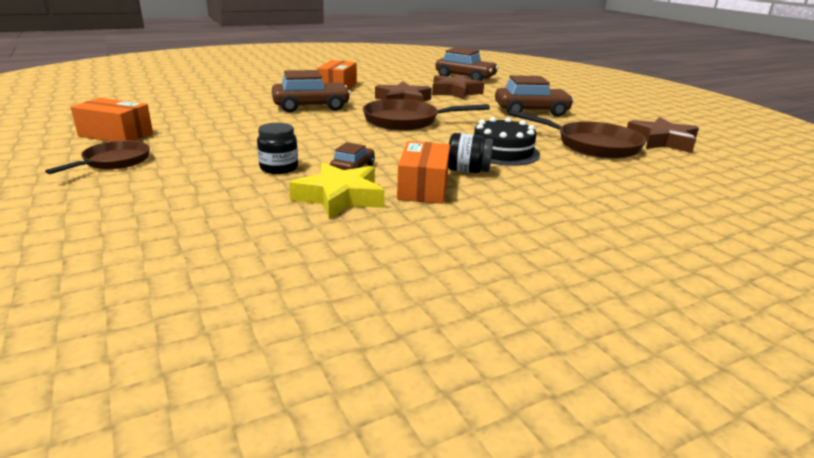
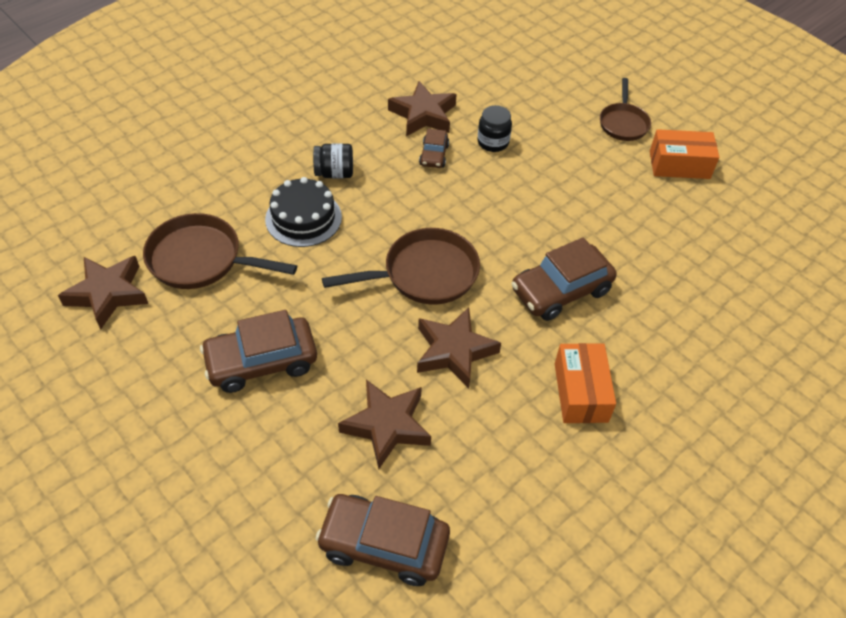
camera: 165 degrees right, 25 degrees up
yellow star [289,163,384,219] -> brown star [388,81,457,136]
orange box [397,141,450,204] -> none

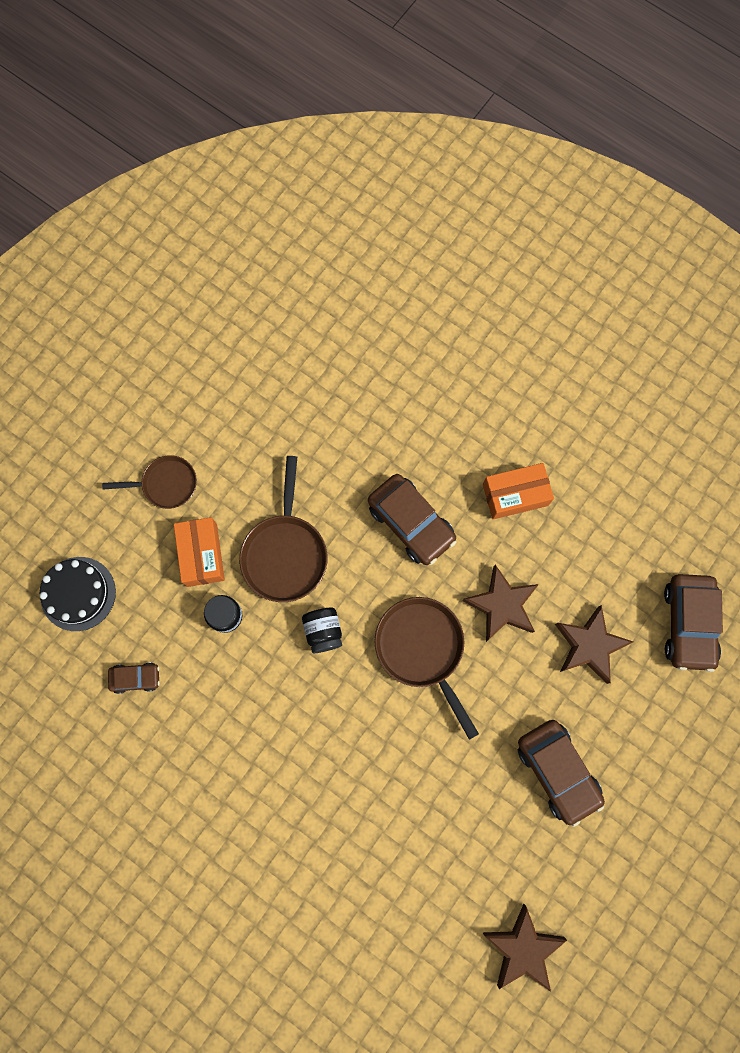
camera: 100 degrees left, 25 degrees up
brown pan [143,213,297,289] -> brown pan moved to [239,456,327,602]
black cake [265,177,342,247] -> black cake moved to [40,557,116,631]
black jar [313,143,353,178] -> black jar moved to [302,608,342,653]
brown star [388,81,457,136] -> none
brown car [419,129,449,168] -> brown car moved to [108,663,160,694]
orange box [650,129,719,179] -> orange box moved to [174,517,225,587]

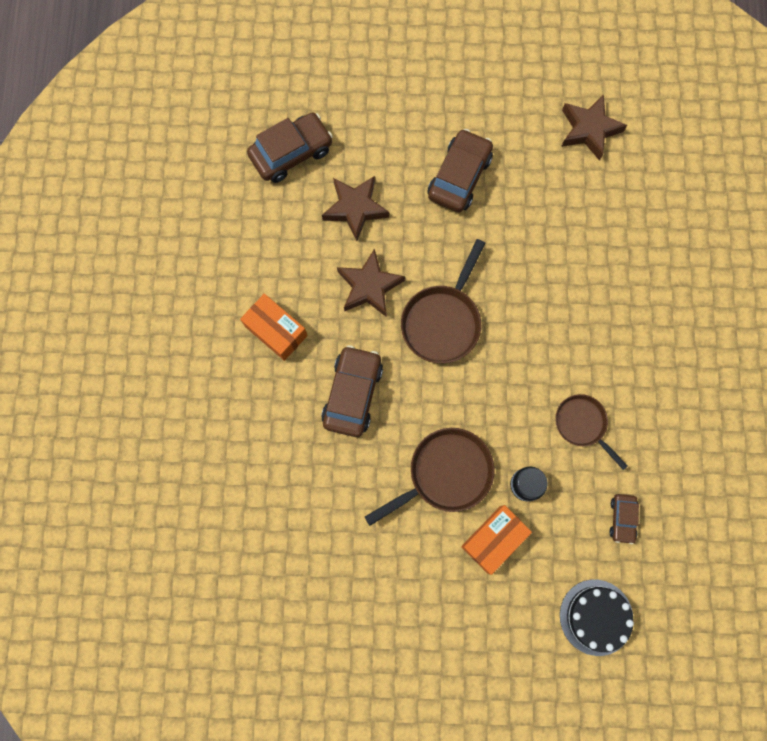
camera: 125 degrees left, 0 degrees up
brown pan [102,455,197,509] -> brown pan moved to [555,394,628,470]
brown car [108,663,160,694] -> brown car turned 135 degrees counterclockwise [609,494,639,544]
black jar [302,608,342,653] -> none

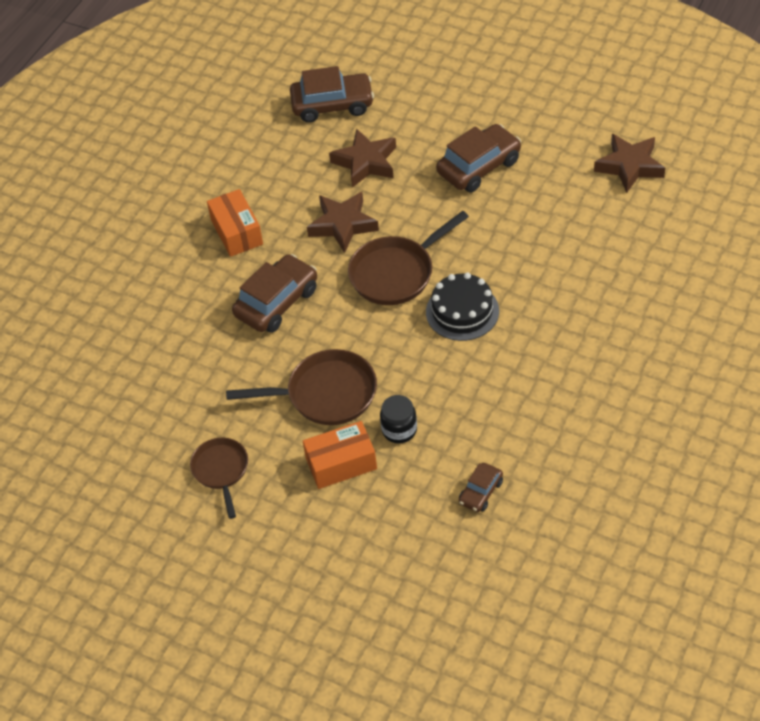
camera: 30 degrees right, 25 degrees down
brown pan [555,394,628,470] -> brown pan moved to [190,438,248,519]
black cake [560,579,634,656] -> black cake moved to [426,273,499,341]

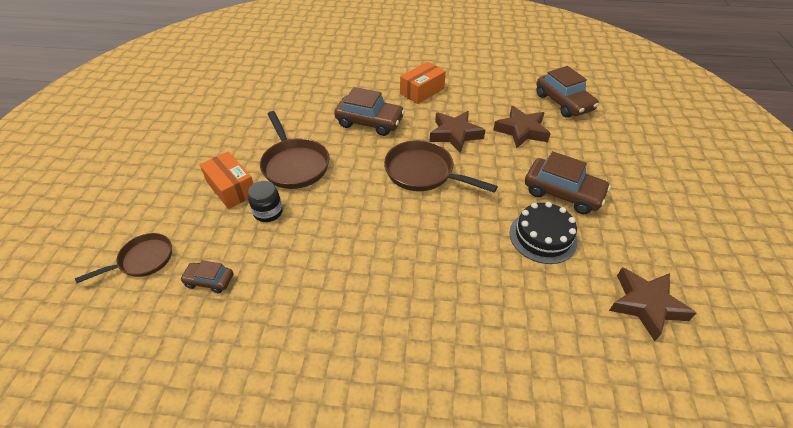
camera: 65 degrees right, 5 degrees down
brown pan [190,438,248,519] -> brown pan moved to [75,233,172,283]
black cake [426,273,499,341] -> black cake moved to [509,202,578,264]

